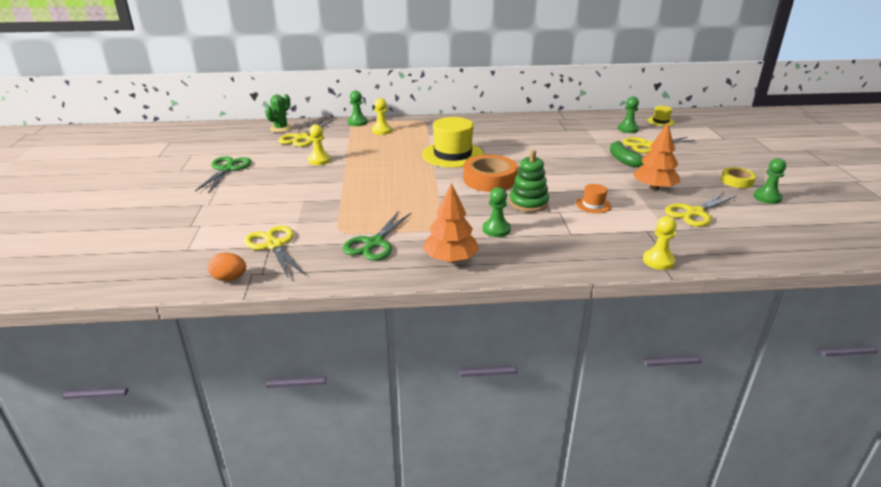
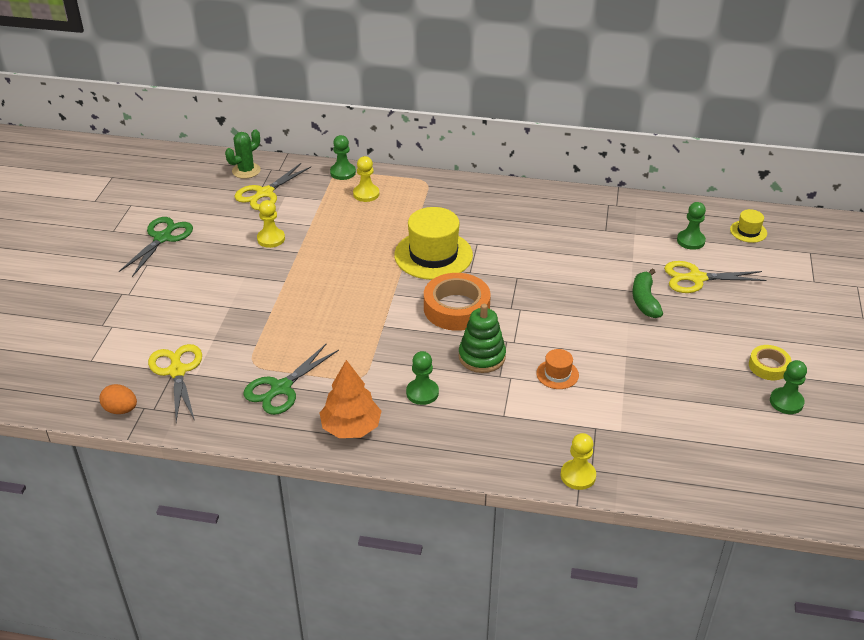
camera: 15 degrees right, 10 degrees up
orange tree [633,123,680,190] -> none
yellow scissors [665,192,737,227] -> none

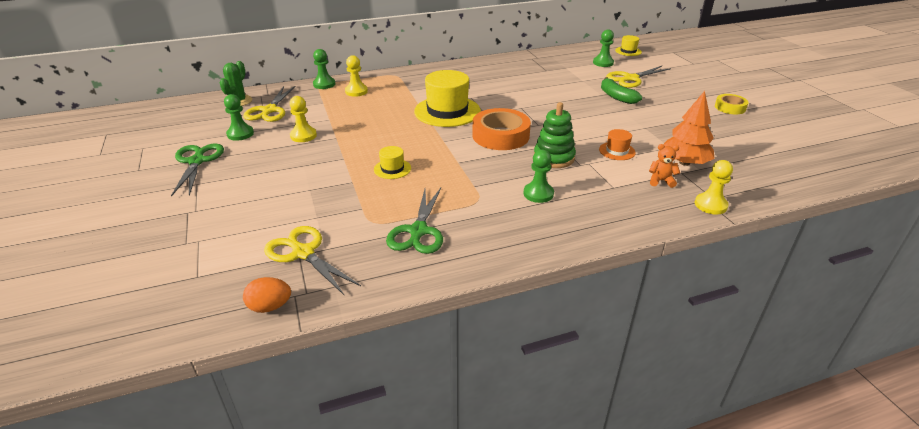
camera: 30 degrees left, 5 degrees down
orange tree [320,360,381,438] -> orange tree moved to [664,91,715,166]
green pawn [770,360,807,414] -> green pawn moved to [224,94,254,141]
none -> yellow hat [374,146,411,179]
none -> orange teddy bear [649,144,680,188]

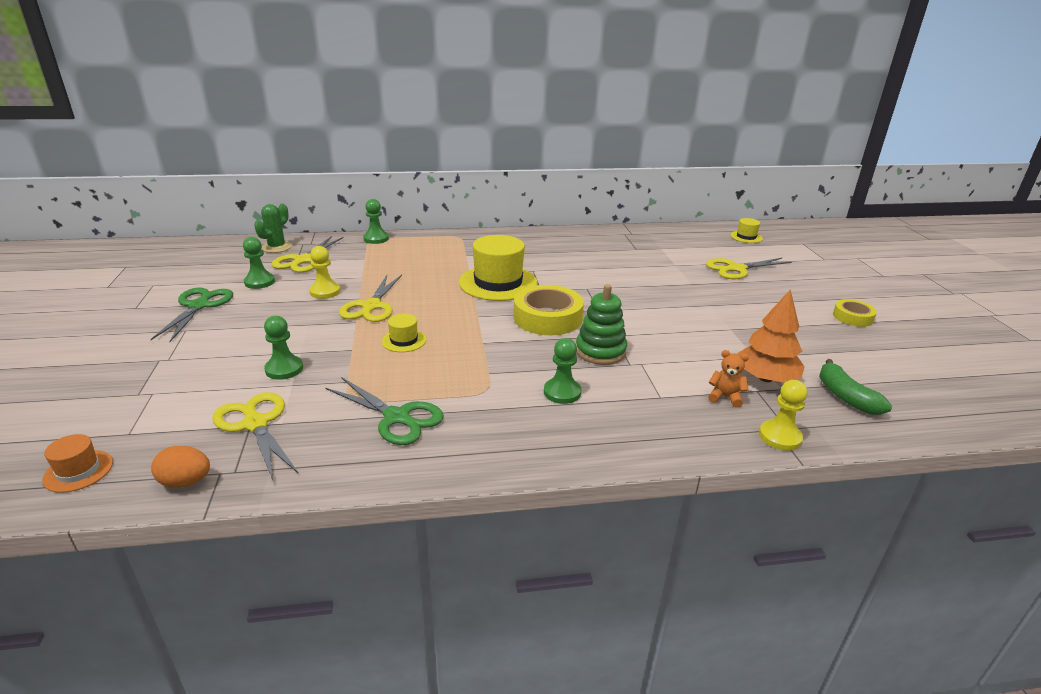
camera: 10 degrees right, 5 degrees down
yellow pawn [345,55,368,97] -> none
green scissors [386,188,443,254] -> green scissors turned 75 degrees counterclockwise [326,377,444,445]
orange tape [472,108,531,150] -> yellow tape [514,285,584,335]
green pawn [593,29,614,67] -> green pawn moved to [264,316,303,380]
orange hat [599,129,636,160] -> orange hat moved to [42,434,113,493]
green banana [601,77,642,104] -> green banana moved to [819,359,892,415]
none -> yellow scissors [339,275,402,322]

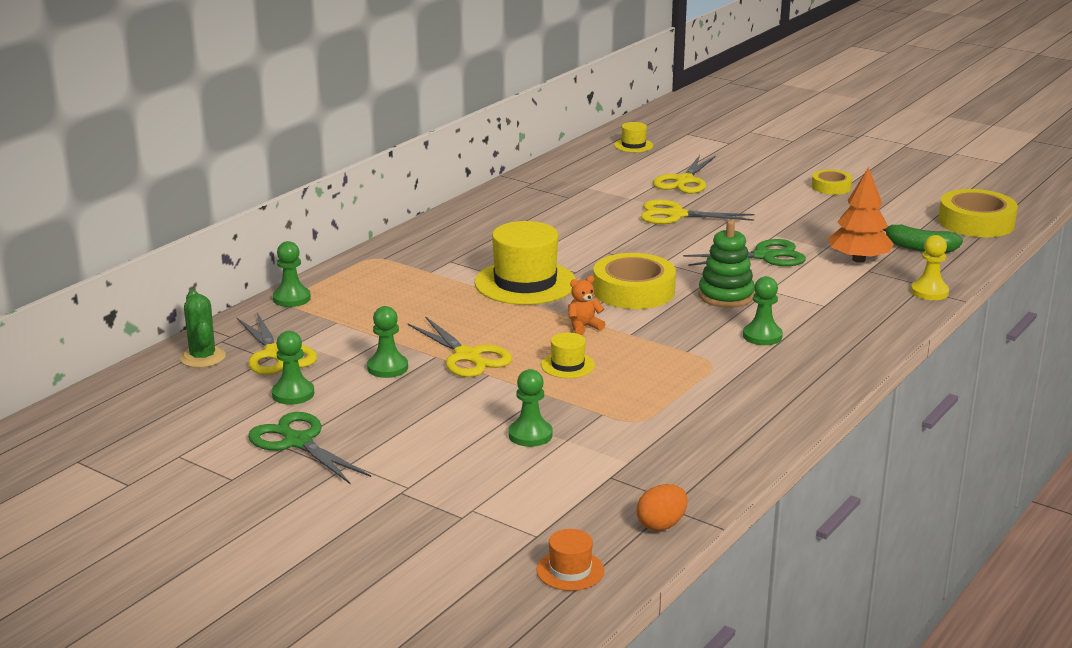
camera: 45 degrees left, 5 degrees down
yellow scissors [212,392,299,480] -> yellow scissors moved to [641,199,755,224]
yellow pawn [309,246,340,299] -> green pawn [367,306,408,378]
green scissors [326,377,444,445] -> green scissors moved to [683,239,806,266]
orange teddy bear [708,350,749,408] -> orange teddy bear moved to [568,276,605,335]
none -> yellow tape [938,189,1018,237]

